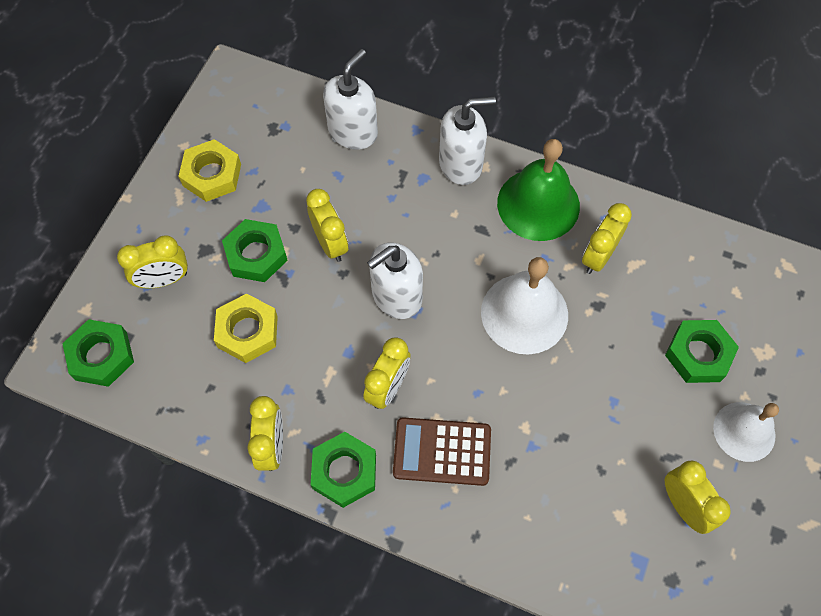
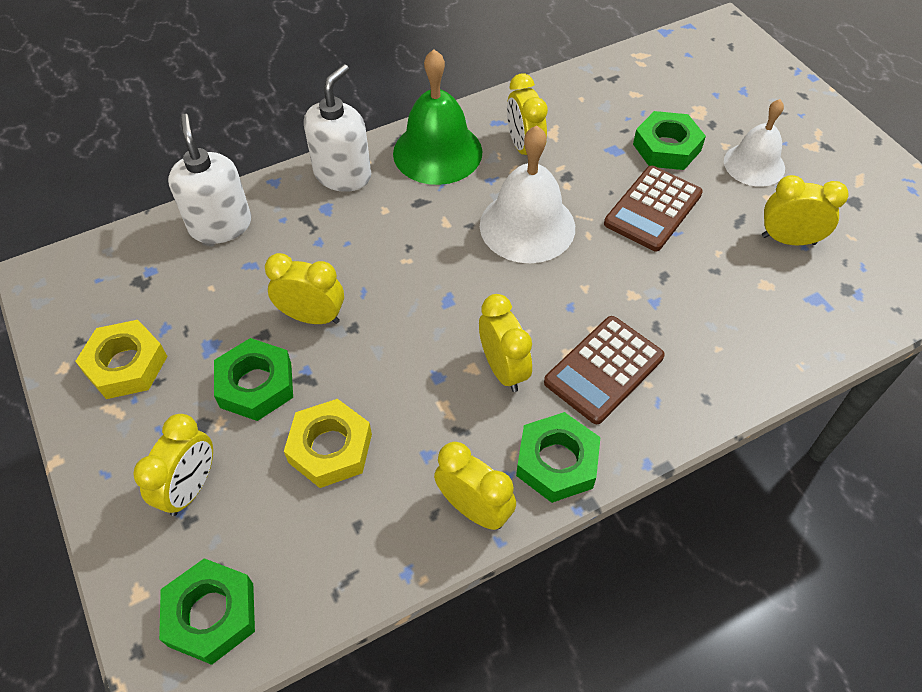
camera: 50 degrees left, 10 degrees down
white soap dispenser [367,243,423,319] -> none
none -> brown calculator [604,166,703,251]

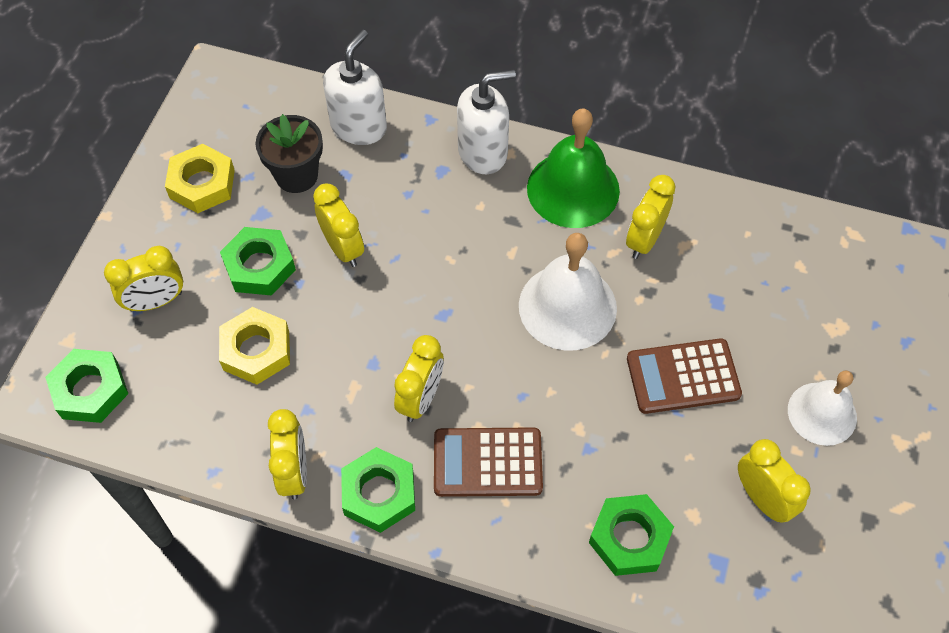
camera: 45 degrees right, 5 degrees up
green nut [633,111,706,170] -> green nut moved to [589,494,674,576]
none -> black flower pot [255,114,323,193]

